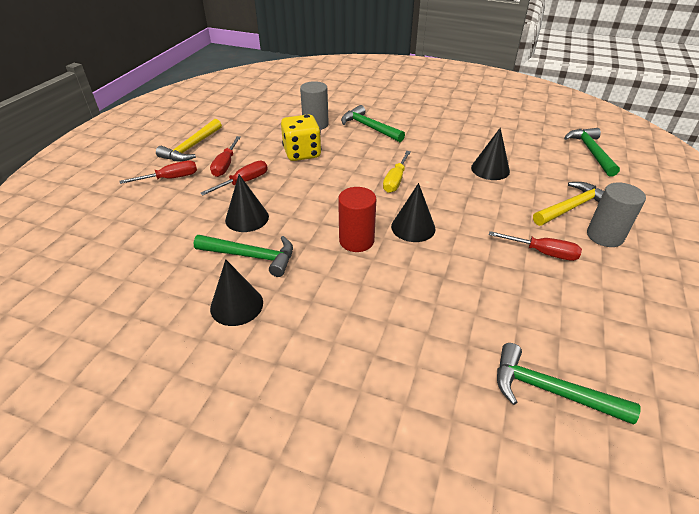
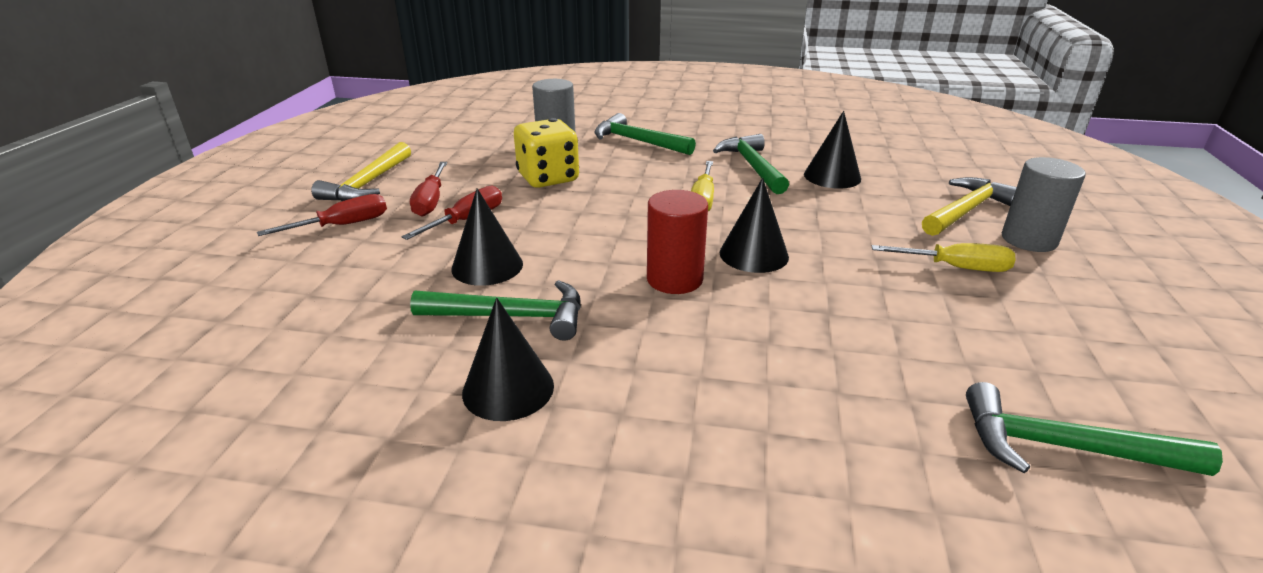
camera: 10 degrees left, 10 degrees down
red screwdriver [489,231,582,261] -> yellow screwdriver [872,243,1016,272]
green hammer [564,128,620,177] -> green hammer moved to [713,134,789,194]

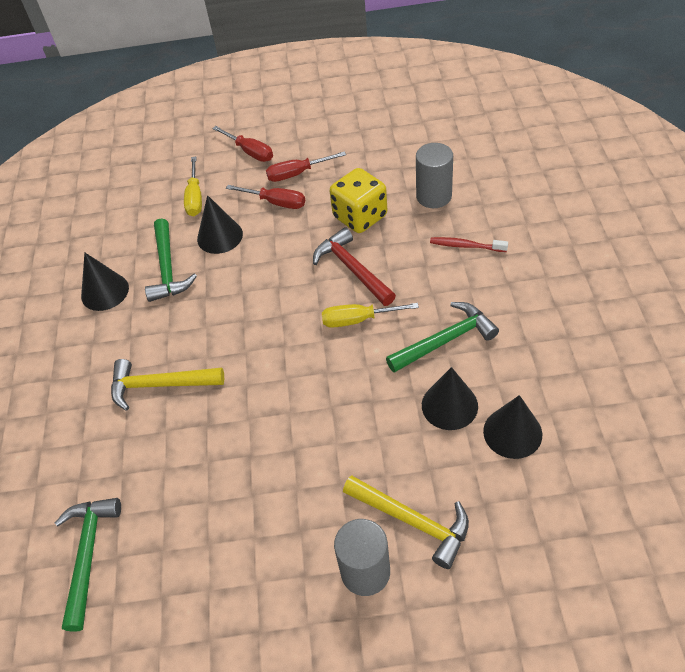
camera: 80 degrees right, 20 degrees up
yellow hammer [311,142,411,201] -> yellow hammer moved to [111,359,224,410]
green hammer [594,113,696,155] -> red toothbrush [430,237,508,252]
red cylinder [647,190,708,294] -> none
black cone [719,178,789,273] -> black cone moved to [483,395,542,459]
yellow screwdriver [872,243,1016,272] -> yellow screwdriver moved to [184,157,202,216]
none -> red hammer [313,227,396,306]

